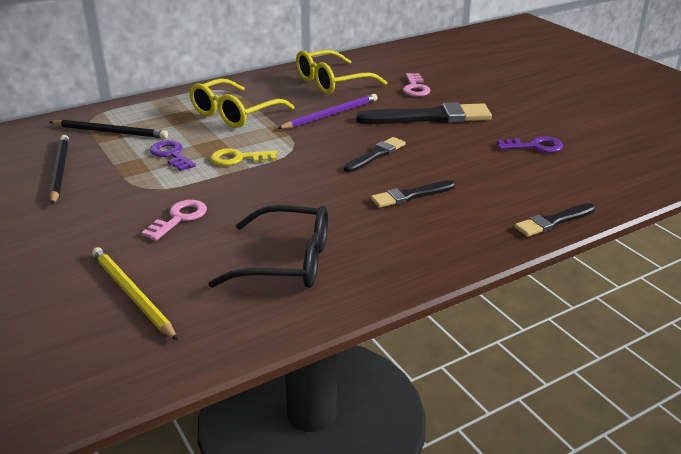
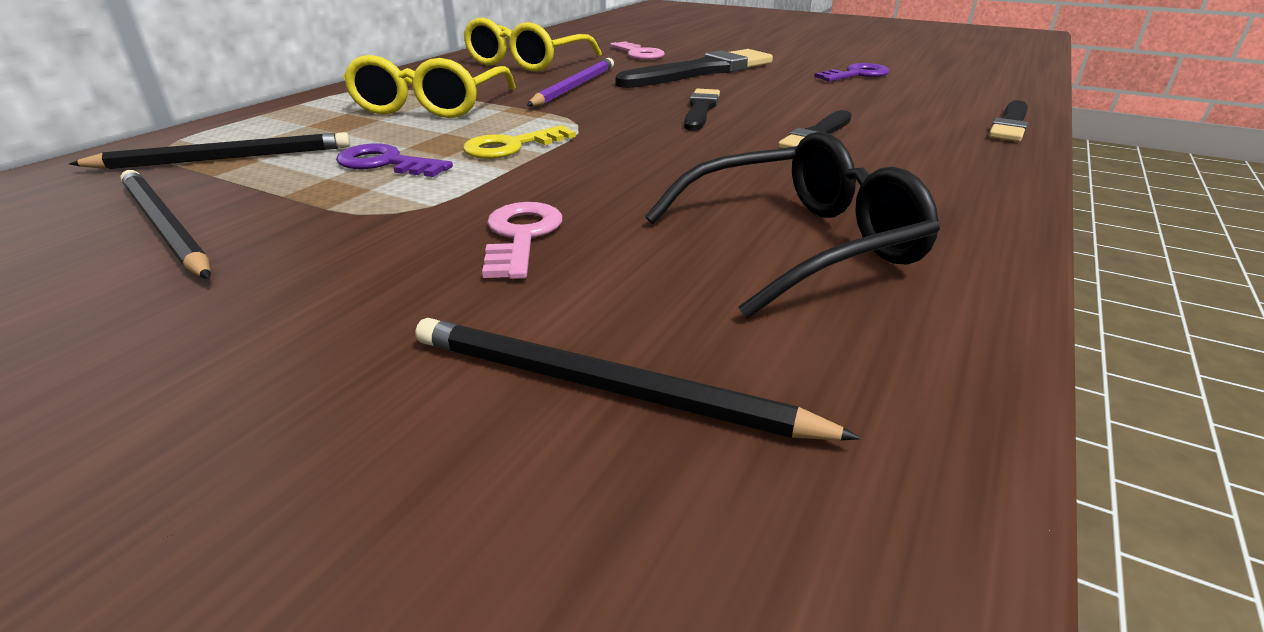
camera: 30 degrees left, 0 degrees up
yellow pencil [92,247,178,341] -> black pencil [416,318,861,441]

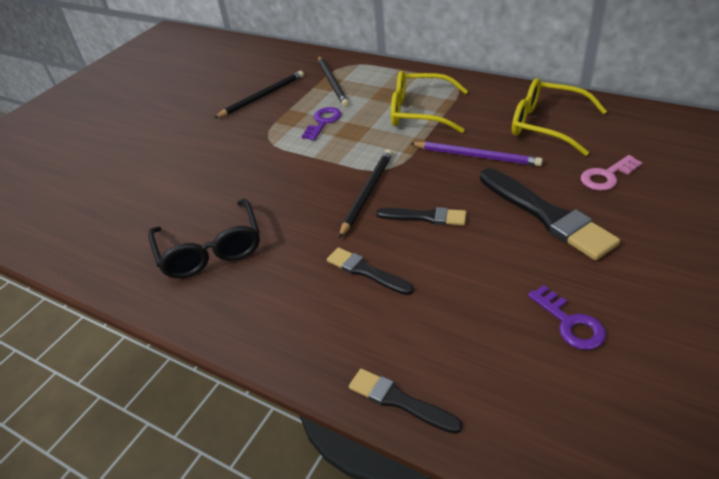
camera: 95 degrees right, 10 degrees up
black pencil [416,318,861,441] -> black pencil moved to [339,149,393,238]
yellow key [463,125,576,159] -> none
pink key [482,202,562,279] -> none

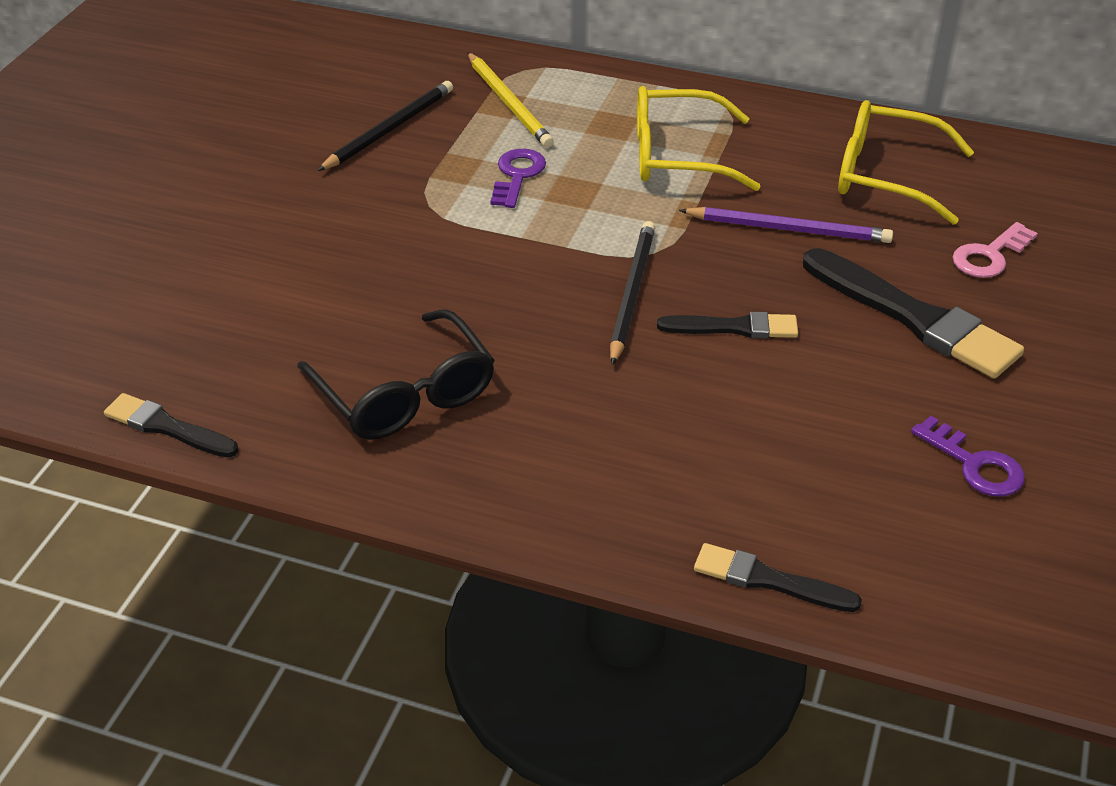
camera: 15 degrees left, 0 degrees up
black pencil [318,56,349,107] -> yellow pencil [467,52,554,148]
black brush [327,247,414,295] -> black brush moved to [104,393,239,458]

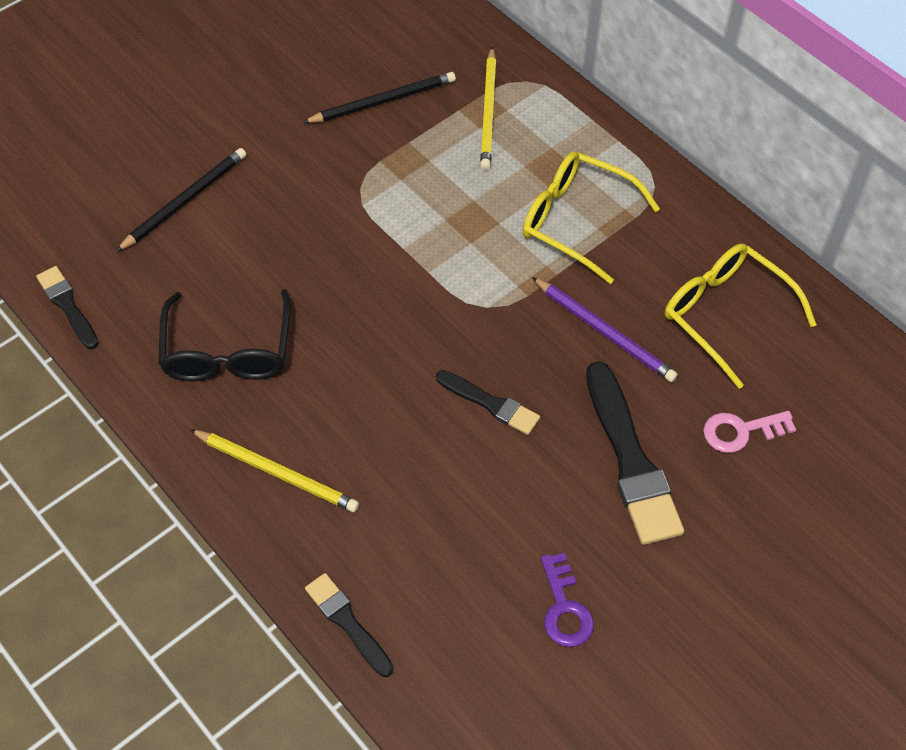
camera: 30 degrees right, 15 degrees up
purple key [490,149,546,208] -> none
black pencil [610,221,655,365] -> black pencil moved to [116,148,246,252]
none -> yellow pencil [190,429,359,512]

